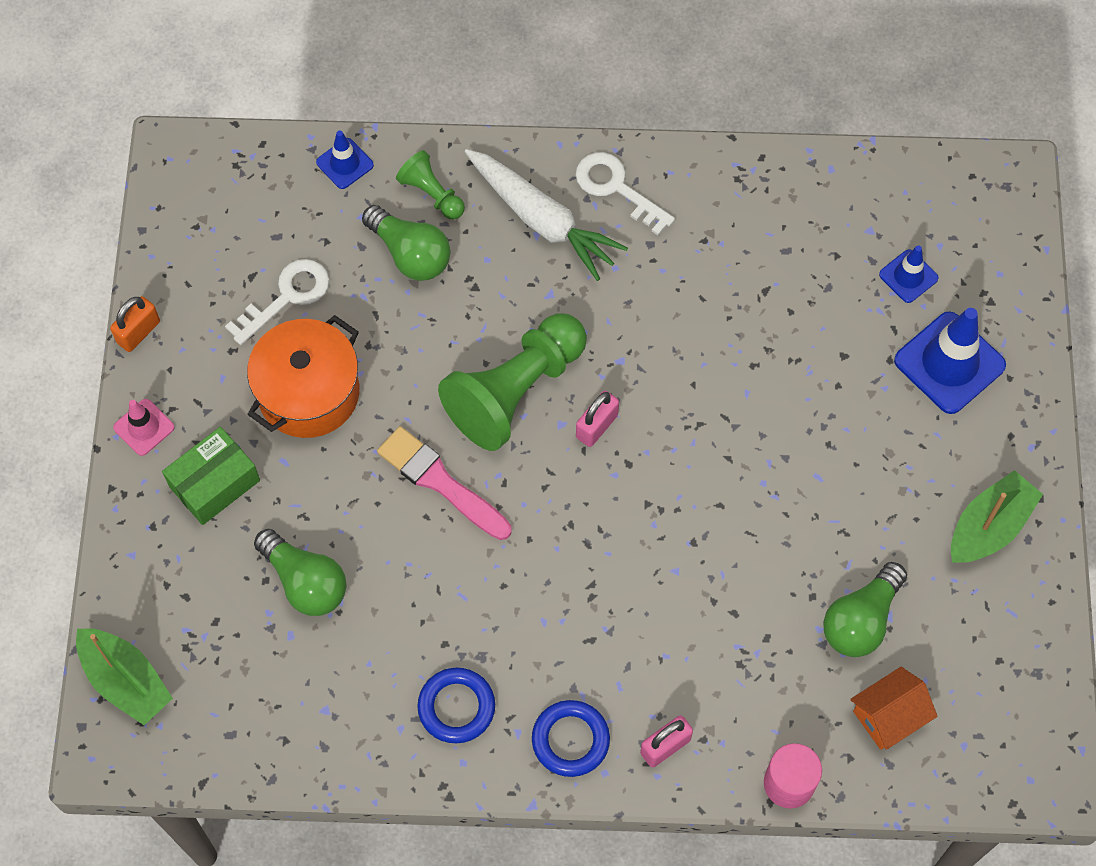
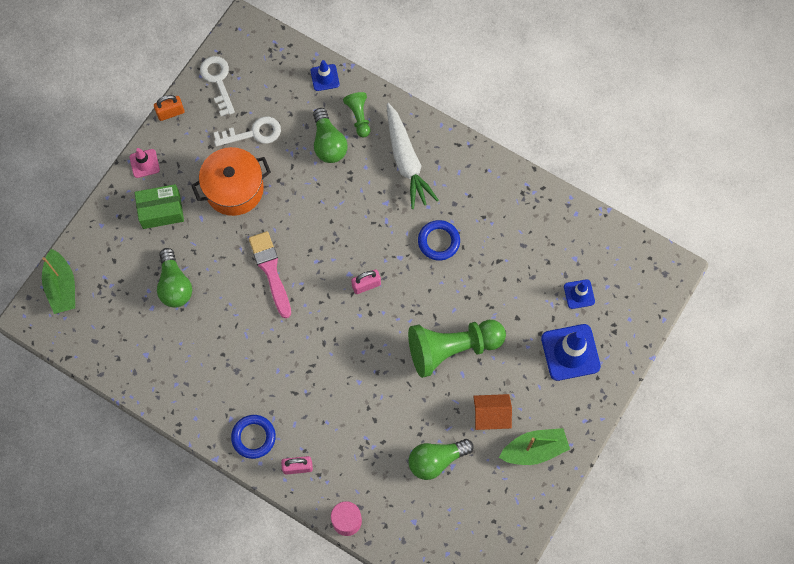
camera: 30 degrees right, 5 degrees up
blue ring [417,668,495,743] -> blue ring moved to [418,220,460,261]
green pawn [438,313,587,451] -> green pawn moved to [408,320,506,378]
white key [575,152,675,235] -> white key moved to [200,56,235,116]
orange house [850,667,937,750] -> orange house moved to [473,394,512,430]

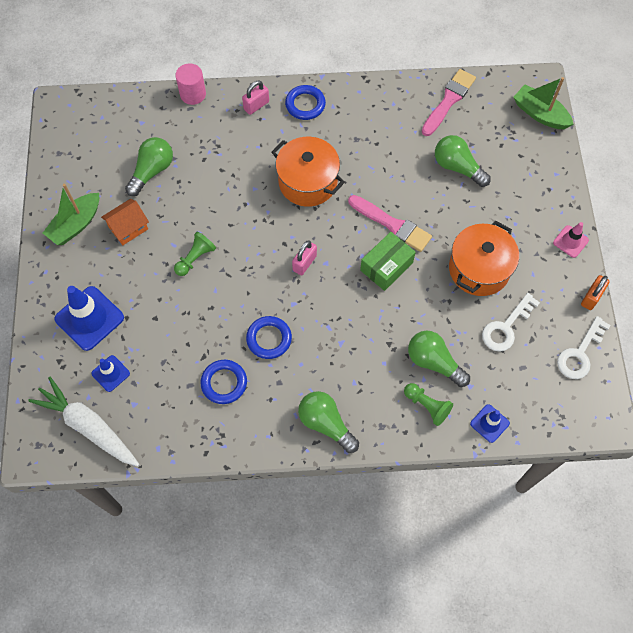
camera: 145 degrees right, 5 degrees down
green box [134,184,184,229] -> green box moved to [360,232,416,291]
white key [200,56,235,116] -> white key turned 90 degrees clockwise [557,316,611,379]
white carrot [387,103,438,209] -> white carrot moved to [28,376,139,466]
green pawn [408,320,506,378] -> green pawn [174,231,216,276], size x0.49
none -> blue ring [201,360,247,404]
none -> orange pot [272,137,345,207]
none -> green light bulb [298,391,359,453]
none -> pink brush [422,69,476,136]

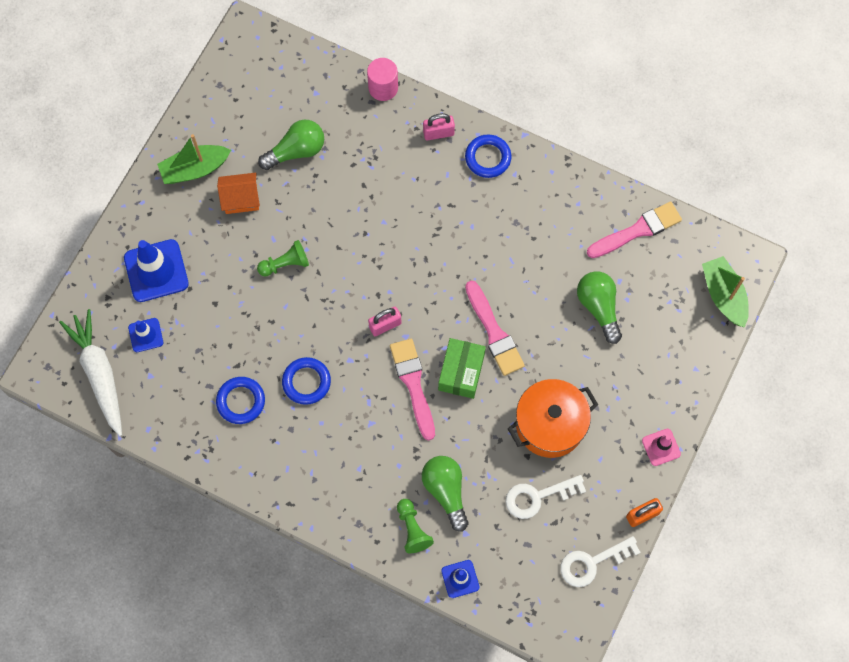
camera: 30 degrees right, 5 degrees up
orange pot [272,137,345,207] -> none
green light bulb [298,391,359,453] -> none
green box [360,232,416,291] -> green box turned 60 degrees counterclockwise [438,338,486,399]
none -> pink brush [390,339,435,441]

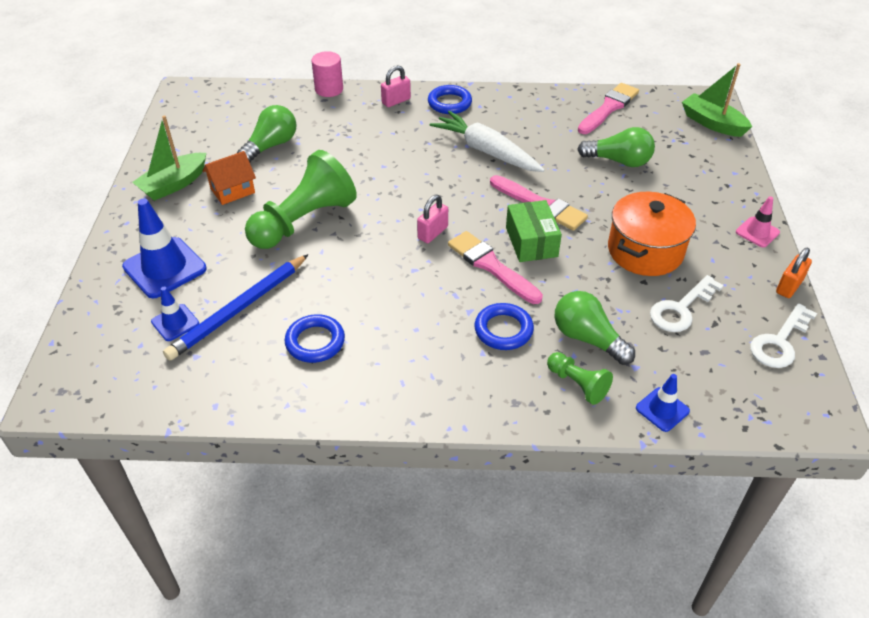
camera: 25 degrees left, 25 degrees down
white carrot [59,309,122,436] -> white carrot moved to [430,111,545,172]
green pawn [257,240,309,276] -> green pawn [245,150,357,249], size x2.05
blue ring [282,357,331,405] -> blue ring moved to [474,303,534,350]
green light bulb [577,271,622,344] -> green light bulb turned 150 degrees clockwise [577,127,655,167]
none -> blue pencil [163,254,309,360]

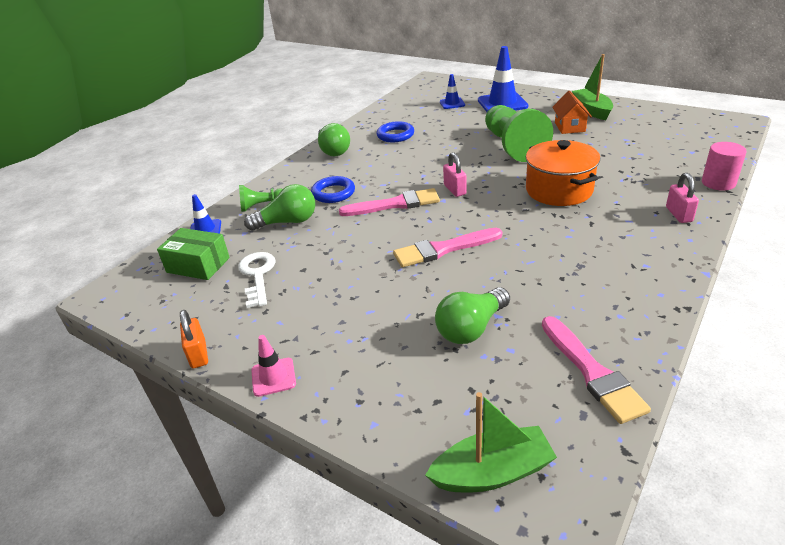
camera: 125 degrees right, 10 degrees down
blue pencil [163,254,309,360] -> none
green light bulb [237,105,296,163] -> green light bulb moved to [318,123,350,156]
blue ring [428,85,472,114] -> none
white carrot [430,111,545,172] -> none
green box [506,200,562,262] -> green box moved to [157,228,230,280]
orange pot [608,192,696,276] -> orange pot moved to [526,140,600,206]
white key [750,303,817,368] -> none

